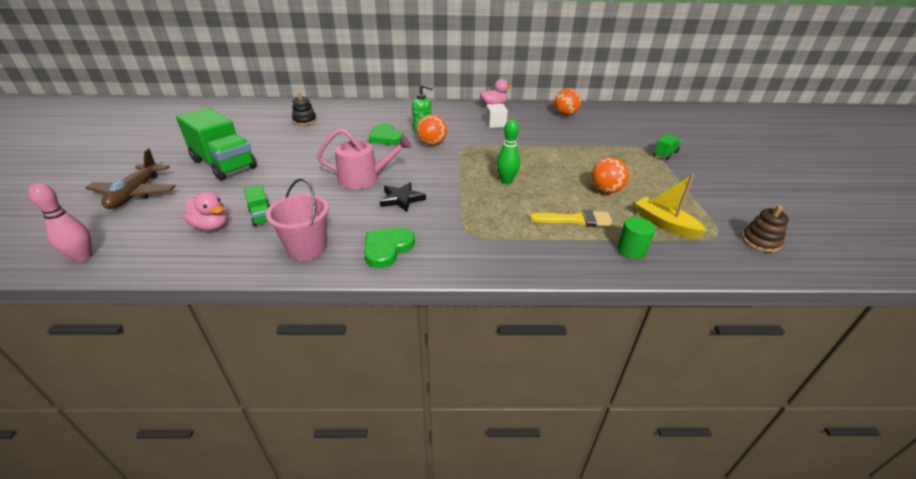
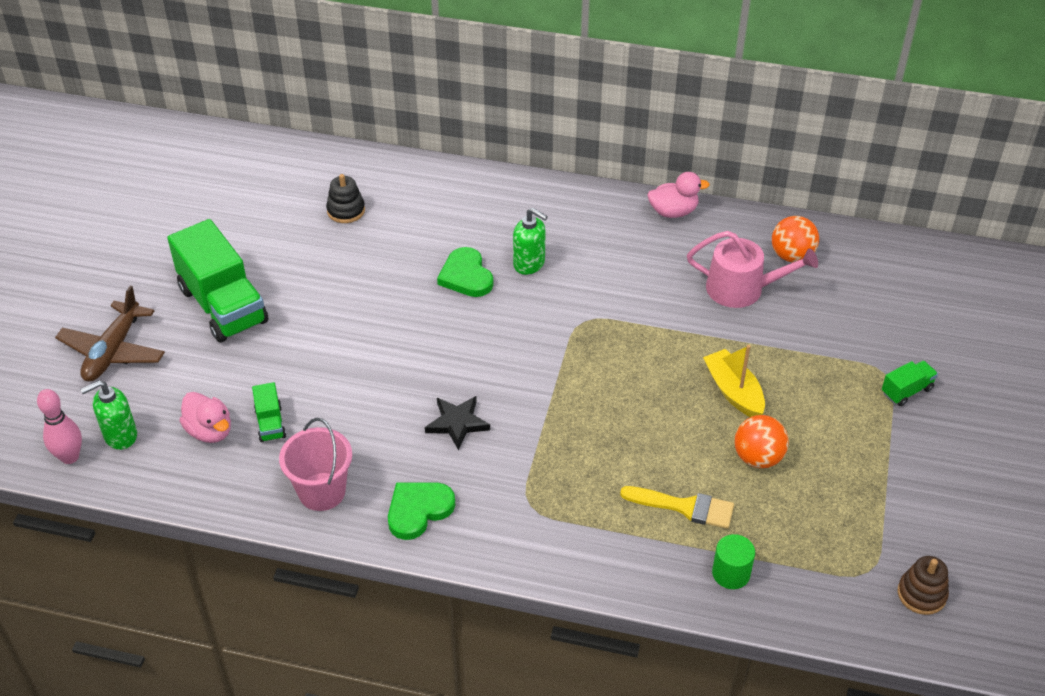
camera: 15 degrees right, 10 degrees up
pink watering can [317,128,412,189] -> pink watering can moved to [687,231,818,308]
orange ball [417,115,447,146] -> none
white cube [485,104,508,128] -> none
green bowling pin [496,119,520,184] -> none
yellow boat [635,174,707,239] -> yellow boat moved to [703,345,765,417]
none -> green soap dispenser [80,380,137,450]

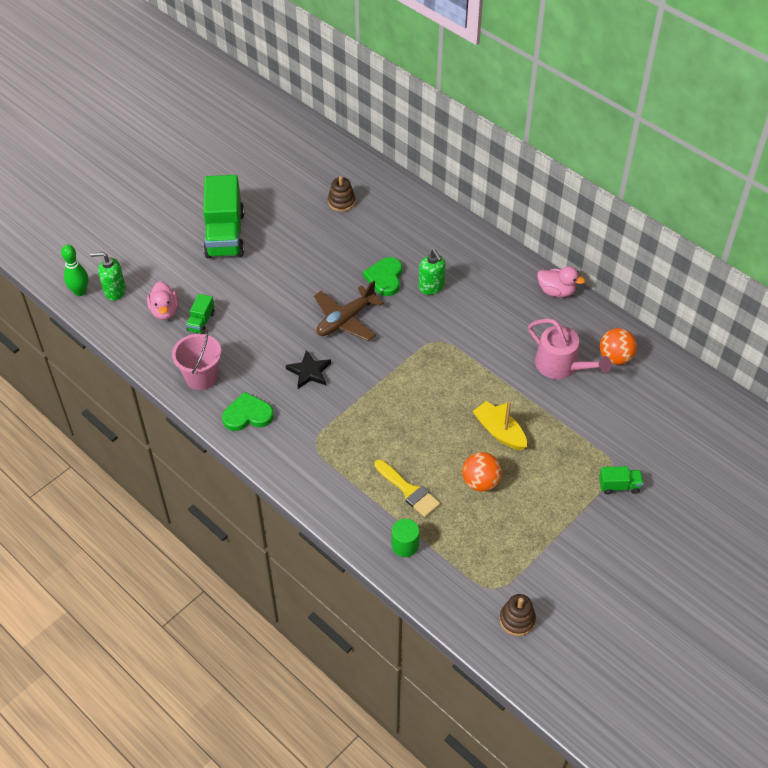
camera: 30 degrees right, 5 degrees up
pink bowling pin [37,389,82,464] -> green bowling pin [61,245,88,296]
brown plane [55,286,165,382] -> brown plane moved to [314,281,383,341]
black stacking toy [326,174,365,223] -> brown stacking toy [328,176,355,212]
yellow boat [703,345,765,417] -> yellow boat turned 45 degrees counterclockwise [472,401,527,450]

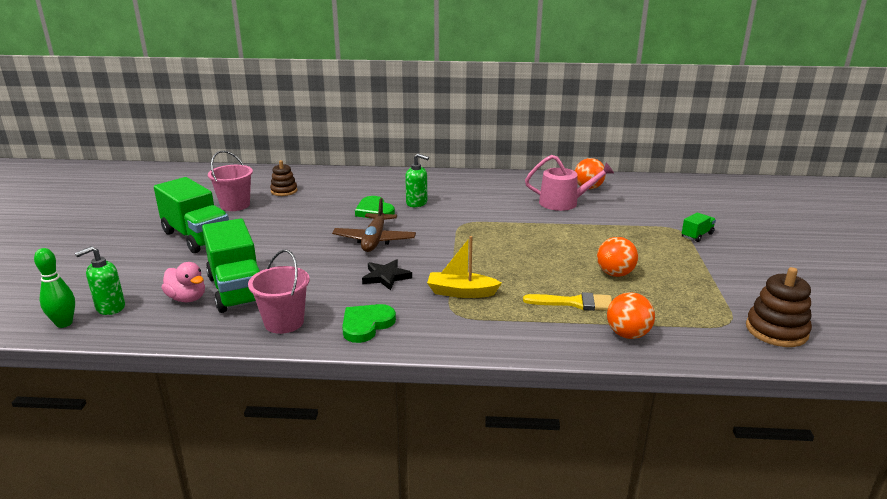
camera: 40 degrees left, 25 degrees down
green truck [186,294,215,334] -> green truck [202,218,260,313], size x2.25
green cylinder [392,519,420,557] -> orange ball [607,292,655,339]
yellow boat [472,401,527,450] -> yellow boat moved to [427,236,502,298]
brown stacking toy [499,594,536,636] -> brown stacking toy [746,267,812,347], size x1.51
pink duck [537,266,585,297] -> none
none -> pink bucket [208,150,253,211]

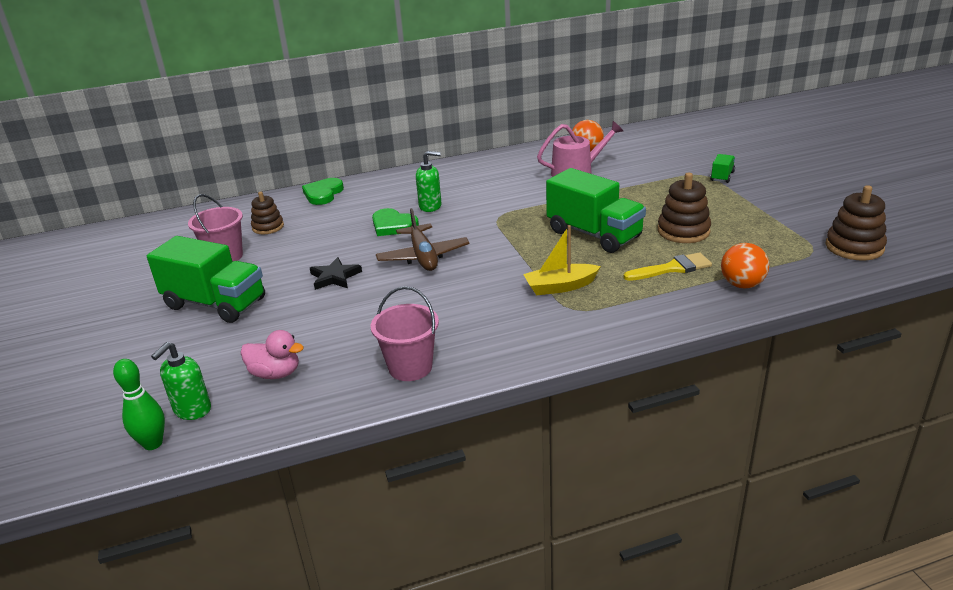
camera: 20 degrees left, 5 degrees up
green truck [202,218,260,313] -> green truck moved to [546,168,646,253]
green heart [342,304,396,343] -> green heart moved to [302,178,344,205]
black star [362,259,412,291] -> black star moved to [310,257,362,290]
orange ball [597,237,638,277] -> brown stacking toy [658,173,711,243]

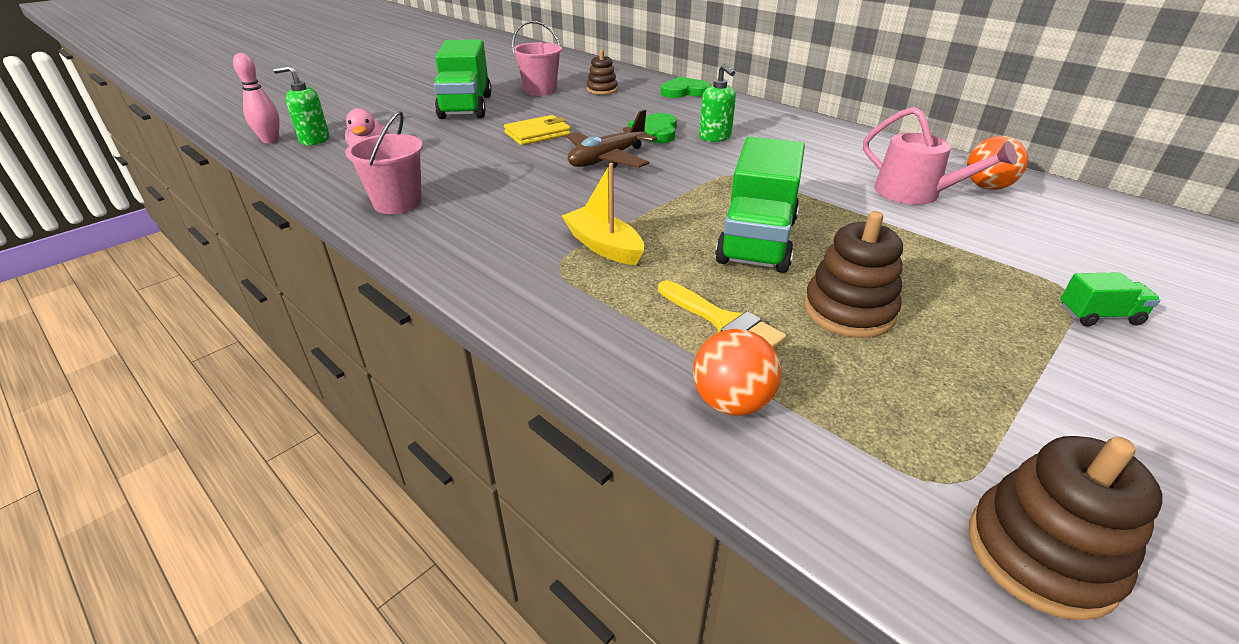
camera: 60 degrees right, 5 degrees up
green bowling pin [113,359,165,450] -> pink bowling pin [233,53,280,143]
black star [310,257,362,290] -> yellow wallet [504,115,571,145]

